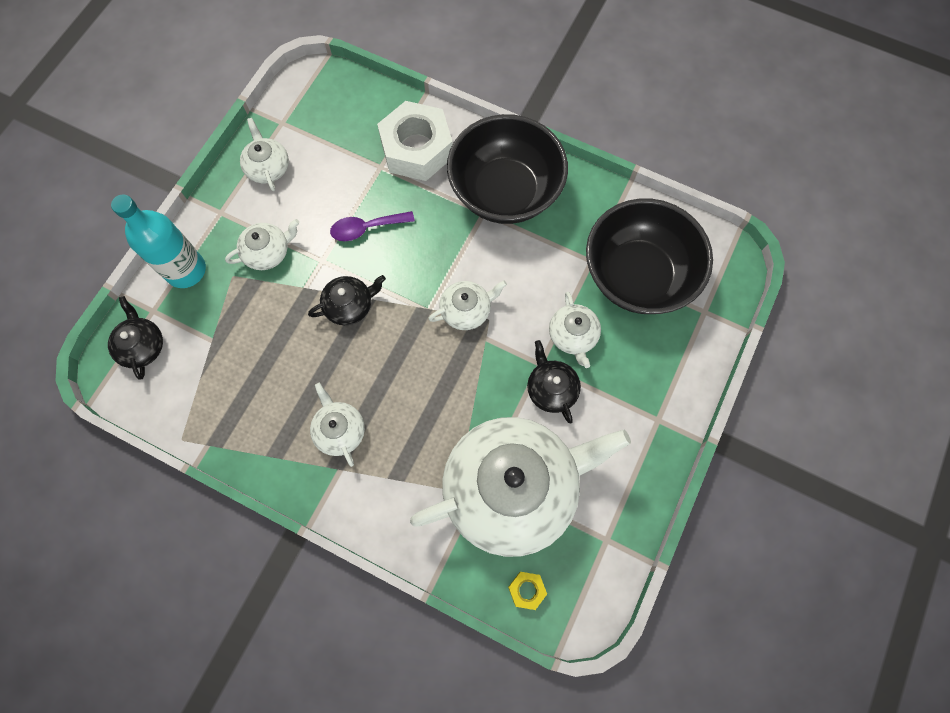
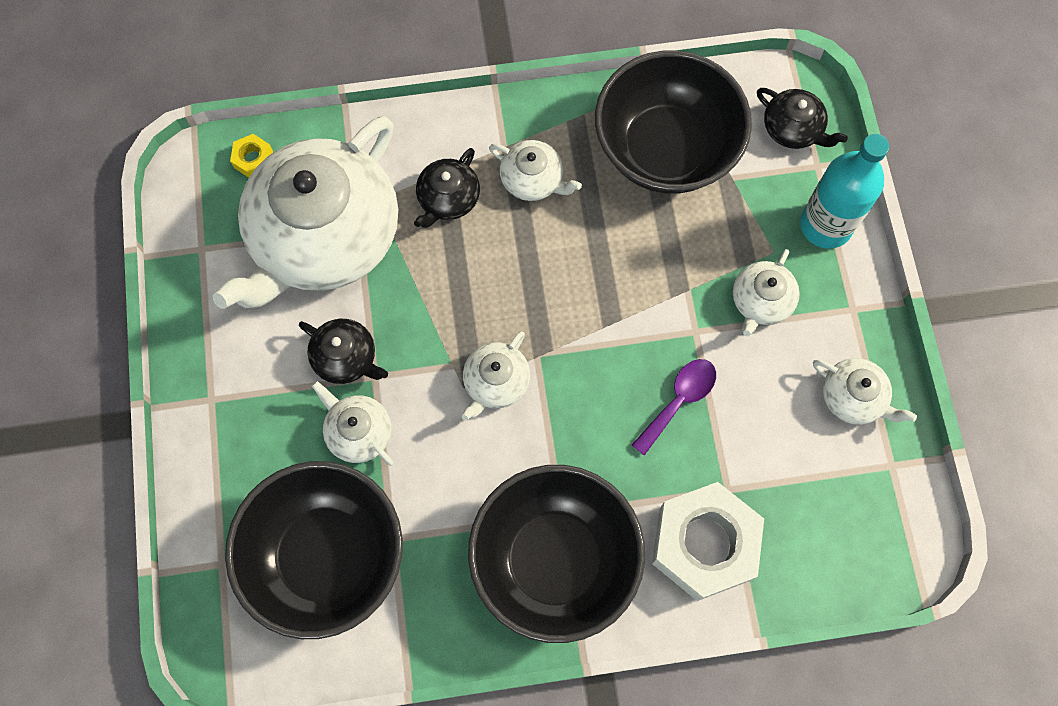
camera: 145 degrees right, 0 degrees up
black teapot [308,275,386,325] -> black teapot moved to [414,148,480,228]
none -> black bowl [595,50,752,194]

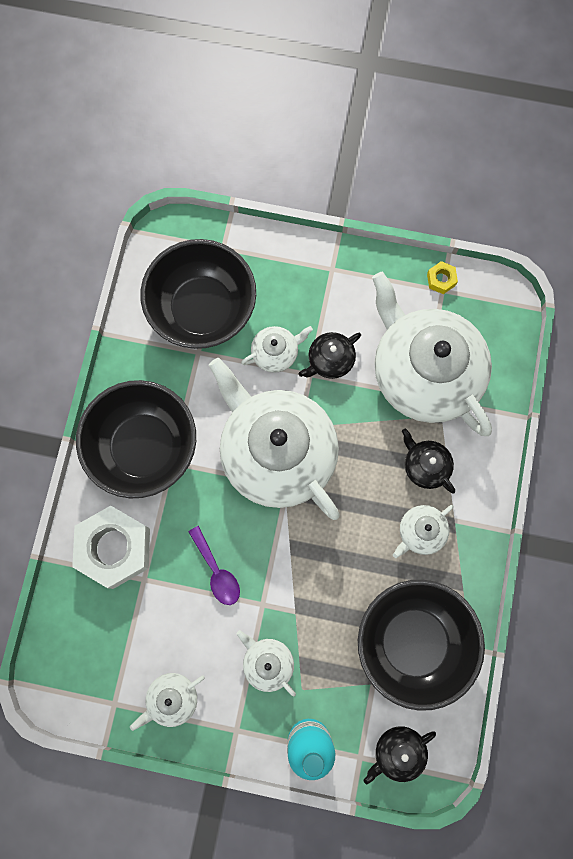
camera: 110 degrees right, 5 degrees up
yellow nut [230,134,273,178] -> yellow nut moved to [427,261,458,294]
white teapot [462,331,530,421] -> white teapot [209,358,340,520], size x2.39

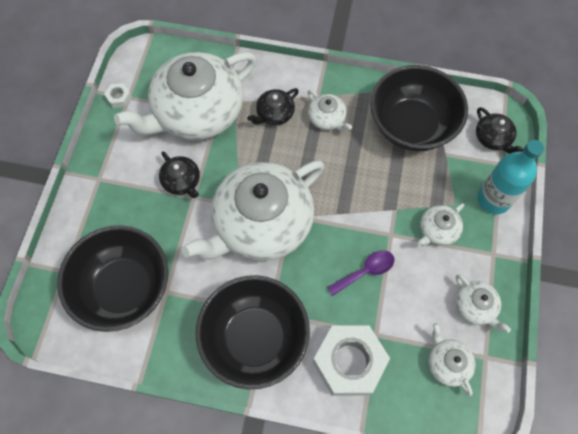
camera: 90 degrees left, 10 degrees down
white teapot [241,326,313,373] -> white teapot moved to [428,323,475,396]
yellow nut [427,261,458,294] -> white nut [104,83,132,108]

